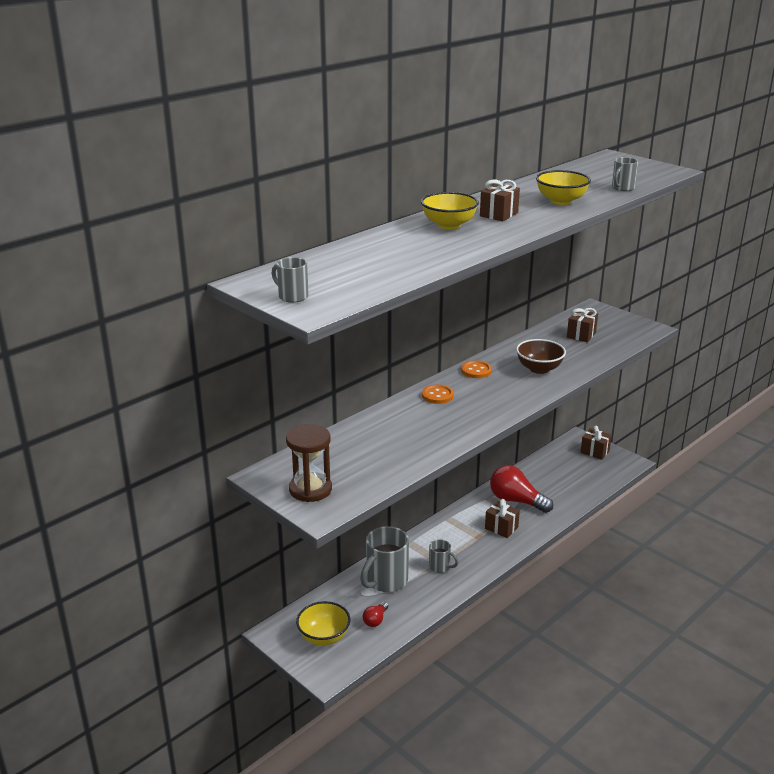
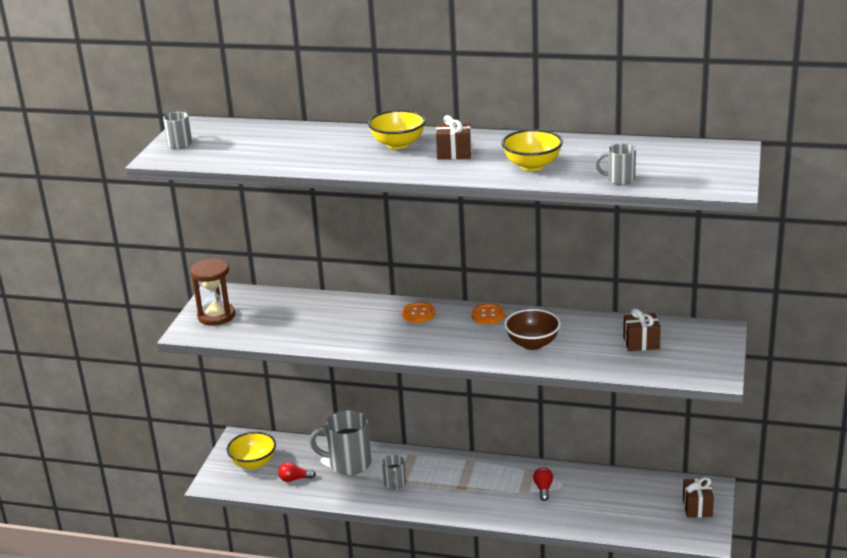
camera: 60 degrees right, 0 degrees up
brown gift [485,499,520,538] -> none
red light bulb [490,465,553,513] -> red light bulb [533,467,553,501], size x0.48

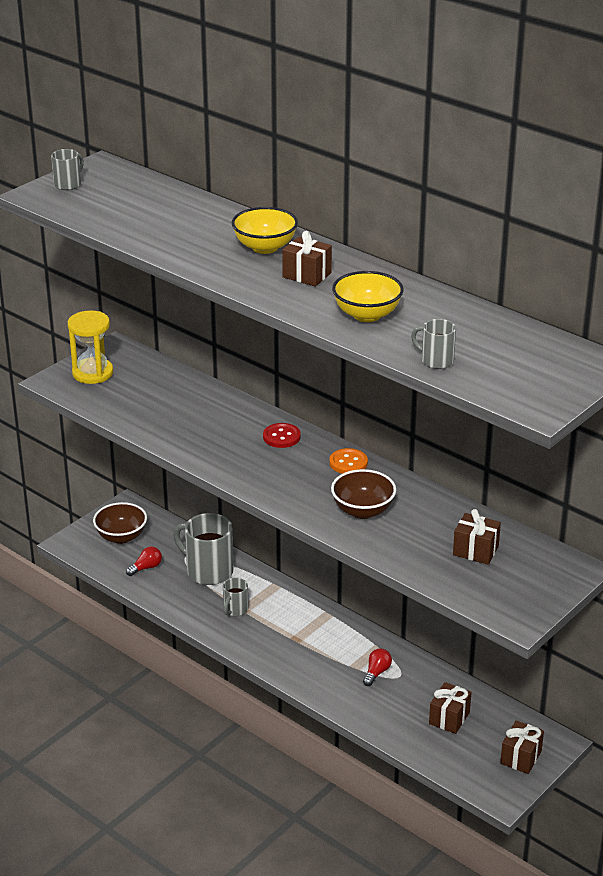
camera: 25 degrees right, 5 degrees up
brown hourglass [190,258,235,326] -> yellow hourglass [68,311,113,384]
yellow bowl [227,432,276,470] -> brown bowl [93,502,147,544]
red light bulb [278,462,316,482] -> red light bulb turned 120 degrees clockwise [126,547,162,576]
orange button [402,302,435,323] -> red button [263,423,301,448]
none -> brown gift [429,682,471,734]

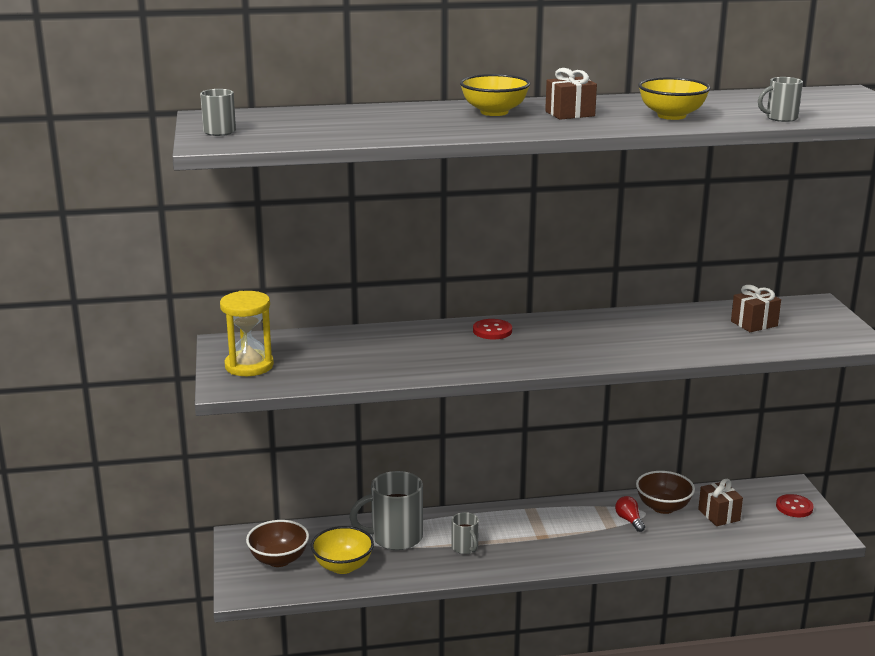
camera: 50 degrees left, 10 degrees down
red light bulb [126,547,162,576] -> yellow bowl [311,526,374,574]
orange button [329,448,368,474] -> none
brown bowl [331,469,396,519] -> brown bowl moved to [636,471,695,514]
brown gift [500,720,544,774] -> red button [776,494,813,517]

